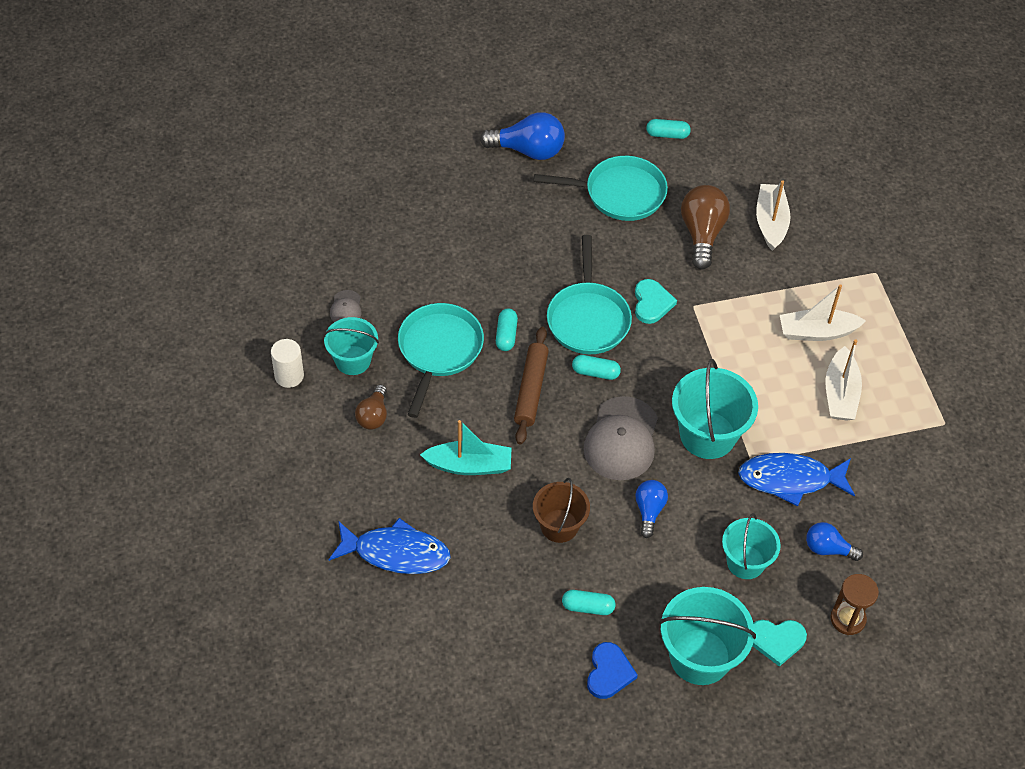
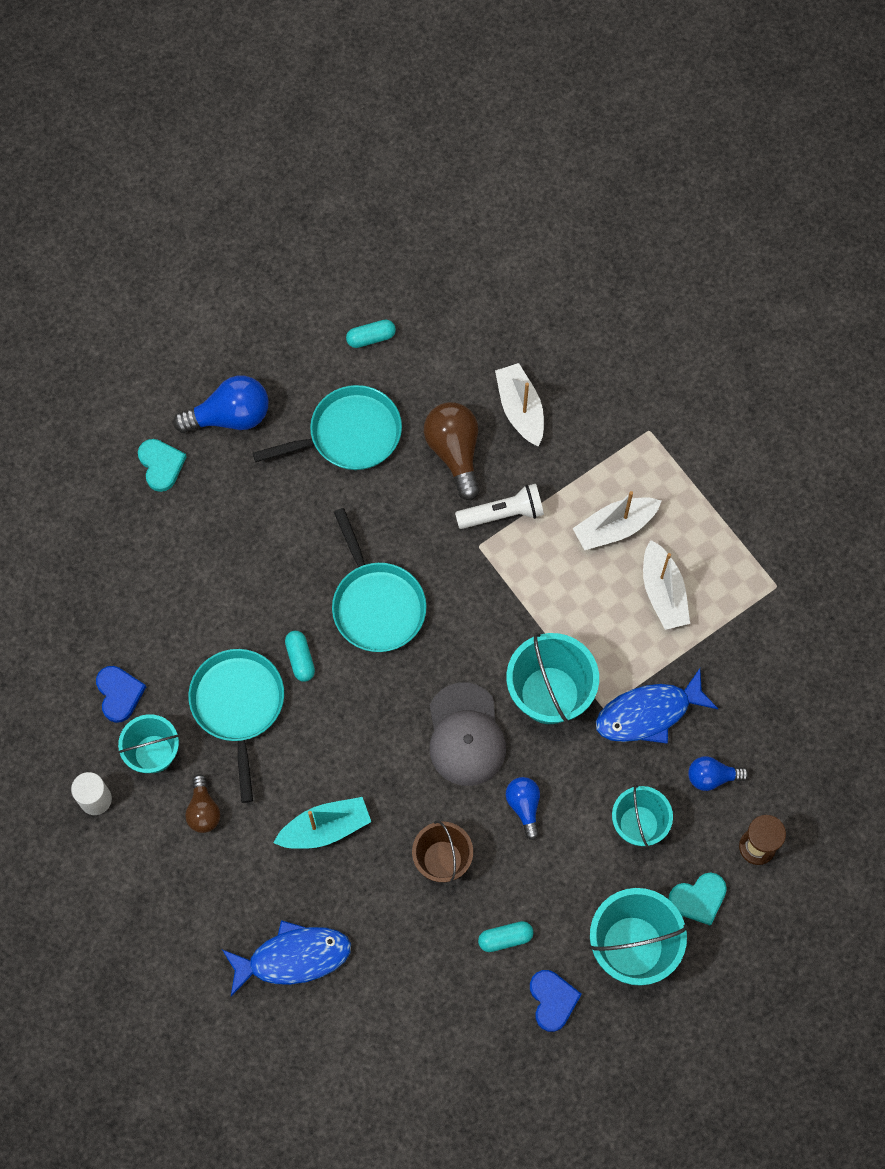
camera: 20 degrees left, 15 degrees up
grey cap [330,290,361,322] -> blue heart [96,666,146,723]
brown rolling pin [514,327,549,445] -> none
turquoise capsule [572,355,621,380] -> none
turquoise heart [635,279,677,324] -> turquoise heart moved to [138,439,187,492]
none -> white flashlight [455,484,544,529]

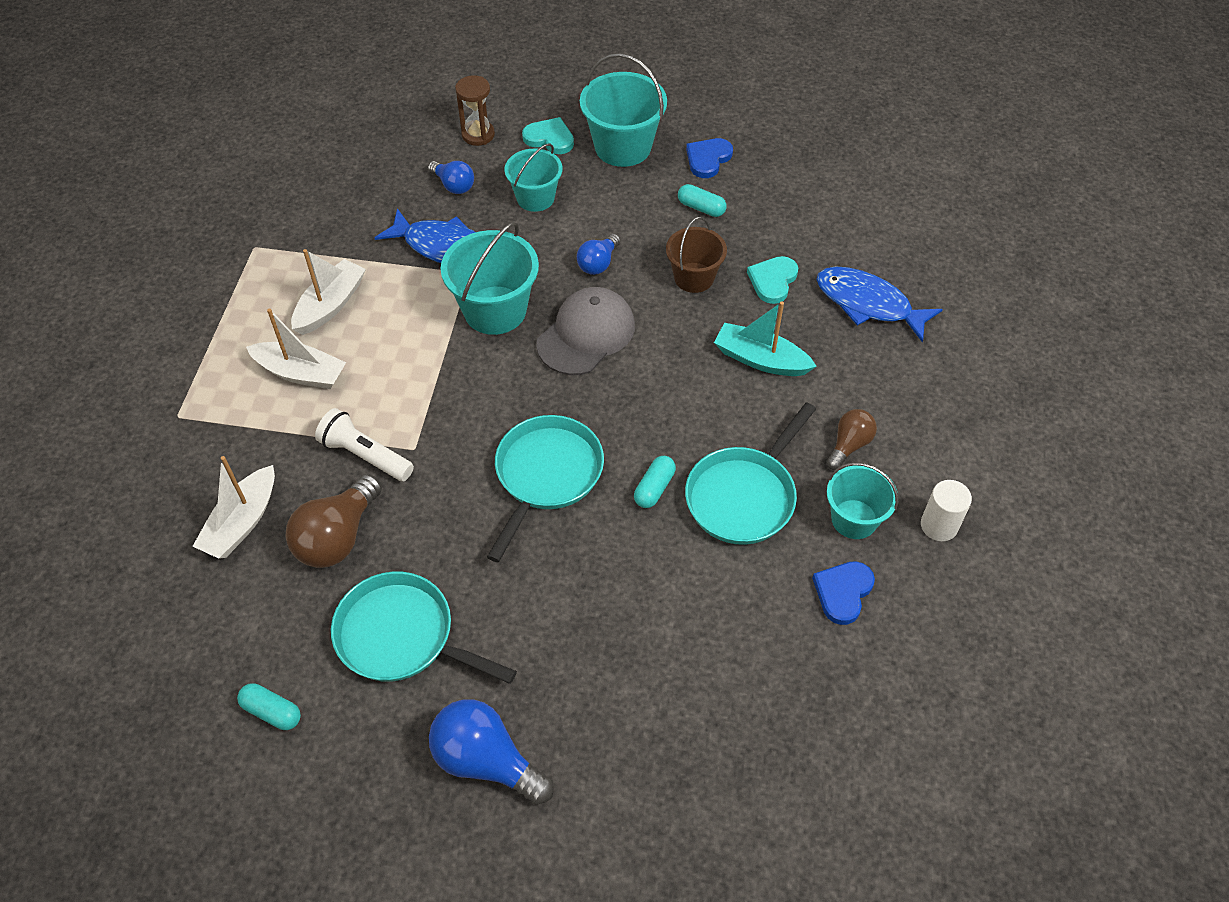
camera: 135 degrees left, 15 degrees down
turquoise heart [138,439,187,492] -> turquoise heart moved to [747,256,798,304]

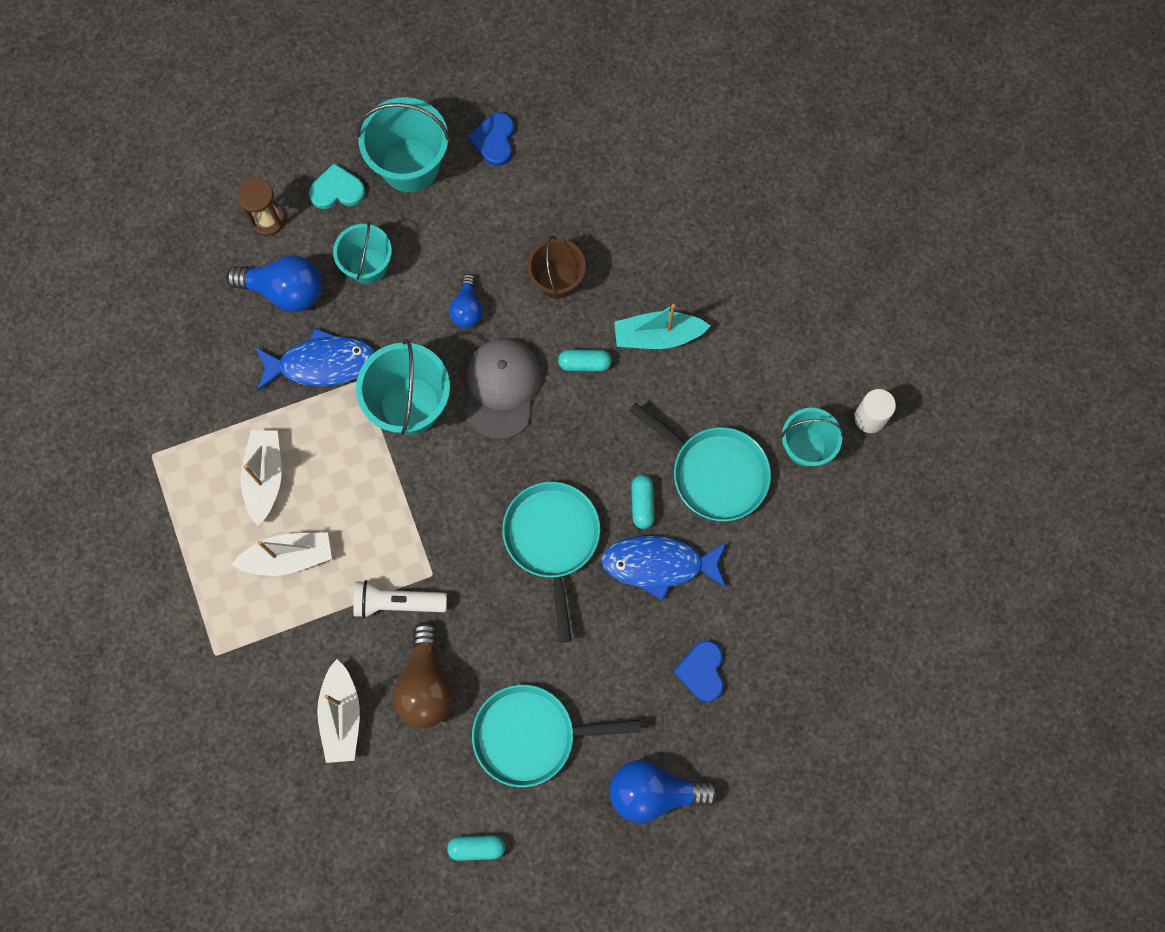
camera: 30 degrees left, 20 degrees up
blue light bulb [428,161,474,194] -> blue light bulb [226,255,322,312], size x1.68
turquoise capsule [678,184,727,217] -> turquoise capsule moved to [558,349,612,371]
turquoise pan [685,402,816,545] -> turquoise pan turned 60 degrees counterclockwise [629,402,771,521]
turquoise heart [747,256,798,304] -> none
blue heart [812,561,875,625] -> blue heart moved to [674,640,724,702]
blue fish [816,267,943,342] -> blue fish moved to [601,535,727,601]
brown light bulb [827,409,877,470] -> none

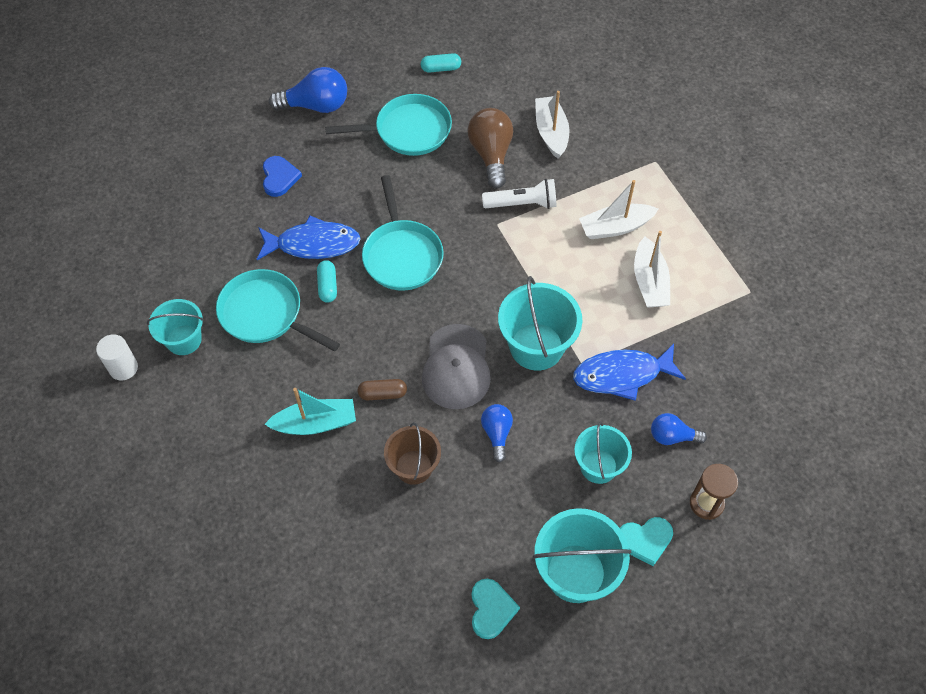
camera: 175 degrees right, 15 degrees down
blue light bulb [226,255,322,312] -> blue light bulb [651,413,707,445], size x0.60
blue heart [468,112,514,166] -> turquoise heart [471,579,520,639]
turquoise capsule [558,349,612,371] -> brown capsule [358,379,407,400]

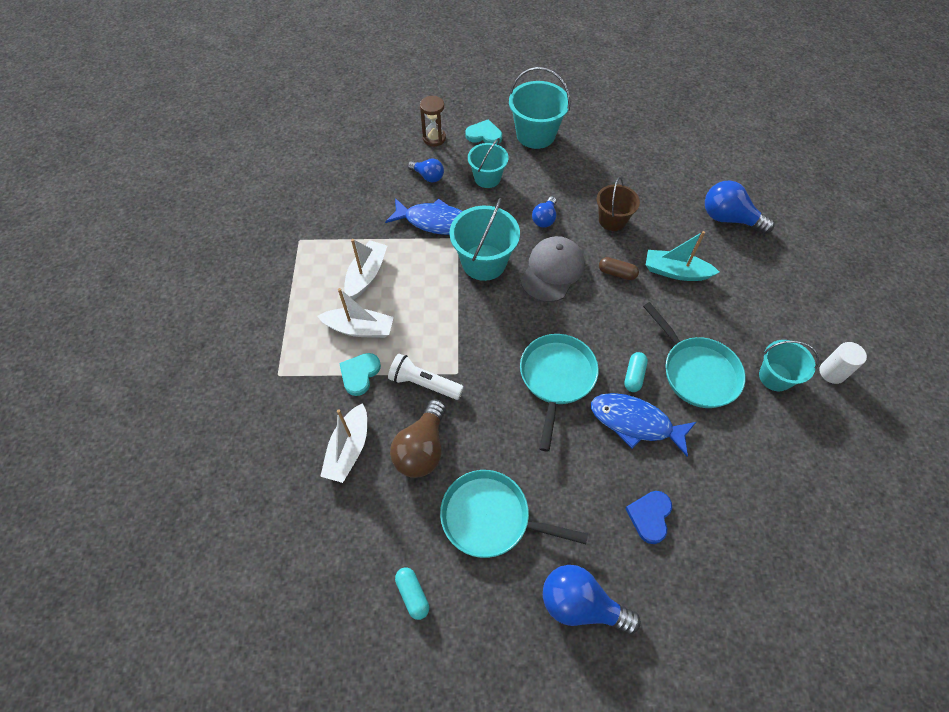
camera: 155 degrees left, 0 degrees up
turquoise capsule [421,53,461,73] -> turquoise capsule turned 45 degrees clockwise [395,567,429,620]
turquoise heart [471,579,520,639] -> turquoise heart moved to [339,353,381,396]
none -> blue light bulb [705,180,775,234]

